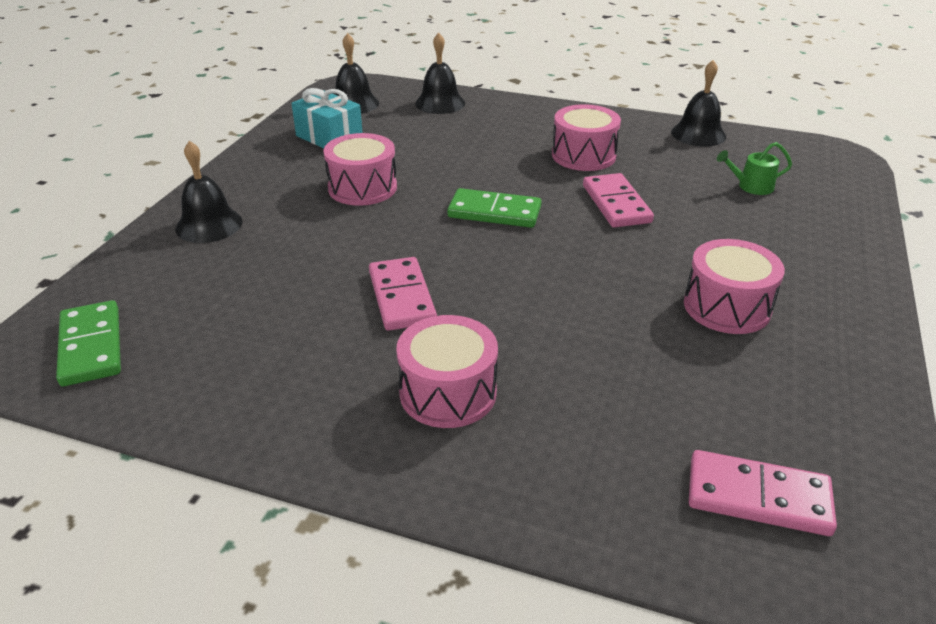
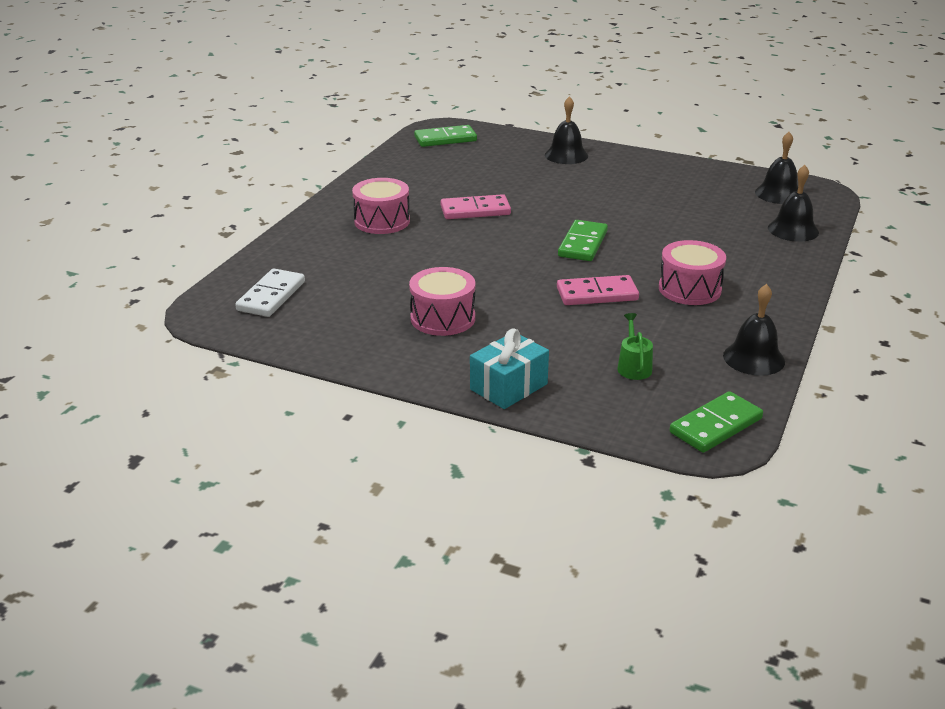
camera: 95 degrees right, 5 degrees down
turquoise gift [291,88,363,148] -> turquoise gift moved to [470,329,549,409]
pink drum [324,133,397,206] -> none
pink domino [689,450,837,536] -> white domino [235,269,305,317]
none -> green domino [670,391,763,453]

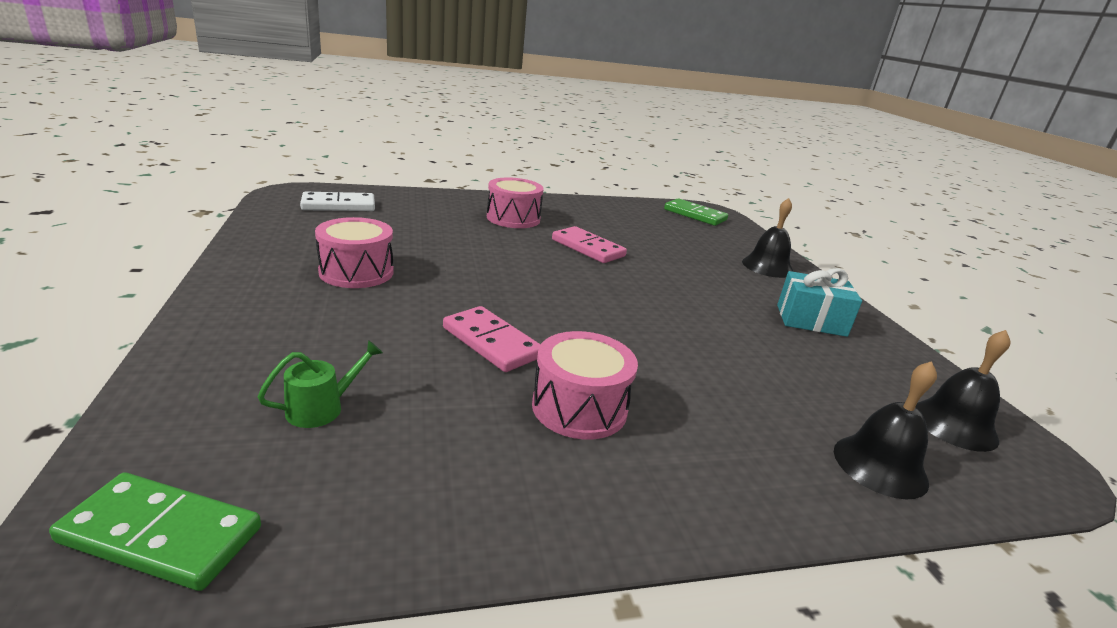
camera: 50 degrees right, 5 degrees down
turquoise gift [470,329,549,409] -> turquoise gift moved to [777,268,862,337]
green domino [558,220,608,261] -> none
black bell [723,284,785,376] -> none

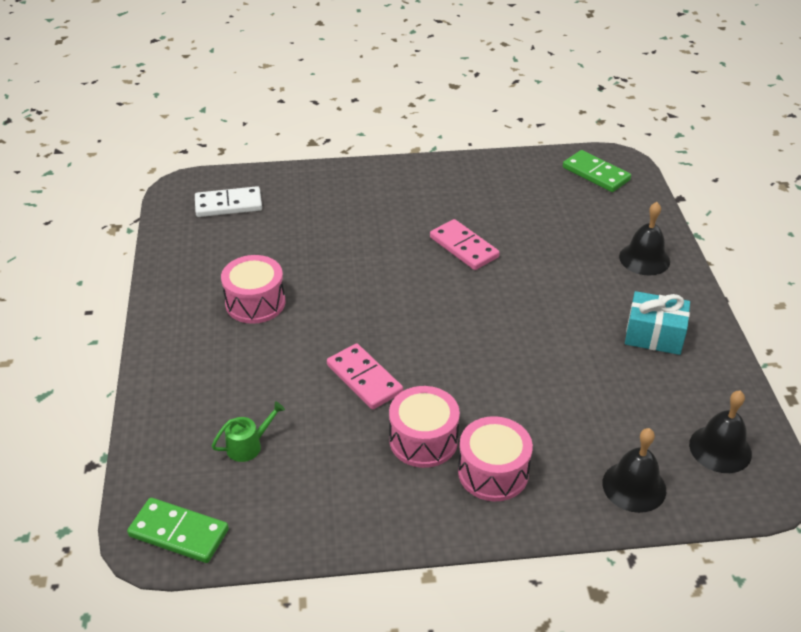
camera: 10 degrees right, 15 degrees up
pink drum [487,177,544,228] -> pink drum moved to [458,416,533,501]

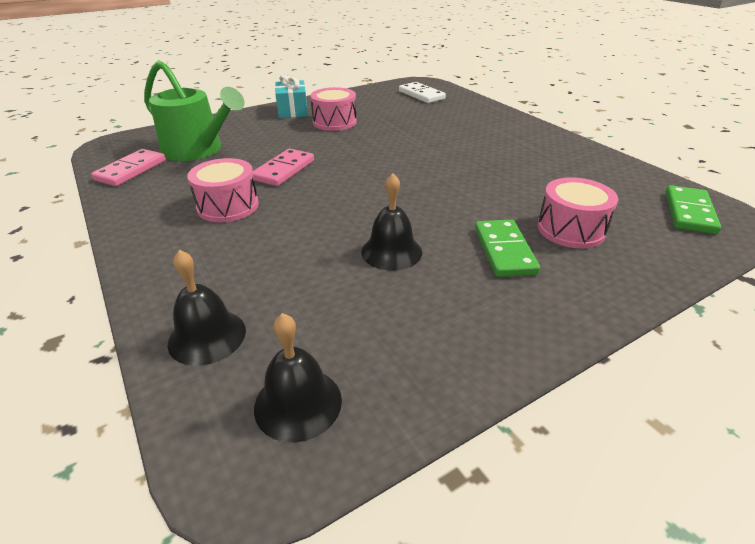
camera: 65 degrees right, 5 degrees down
green domino [127,498,229,563] -> green domino moved to [475,220,540,277]
green watering can [212,402,285,462] -> green watering can [144,60,245,161], size x2.39
pink domino [430,219,500,270] -> pink domino moved to [91,149,166,186]
pink drum [458,416,533,501] -> pink drum moved to [537,177,618,248]
black bell [619,202,670,276] -> black bell moved to [361,173,422,271]
turquoise gift [625,291,690,355] -> turquoise gift moved to [275,74,308,118]

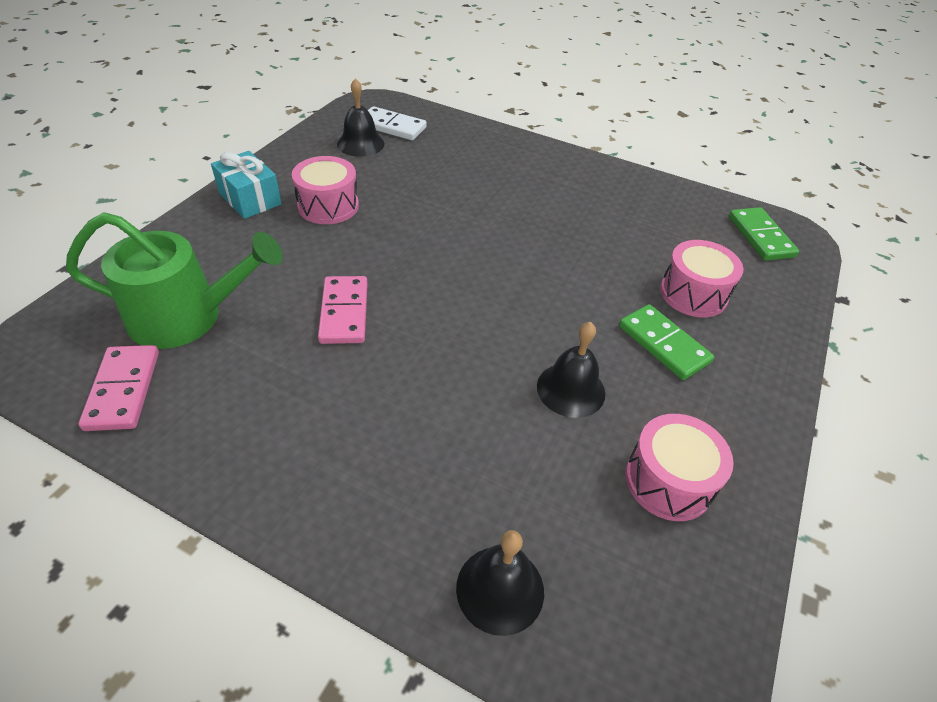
camera: 35 degrees left, 10 degrees up
pink drum [187,158,259,222] -> pink drum moved to [625,414,734,521]
black bell [254,313,342,442] -> black bell moved to [337,78,384,157]

